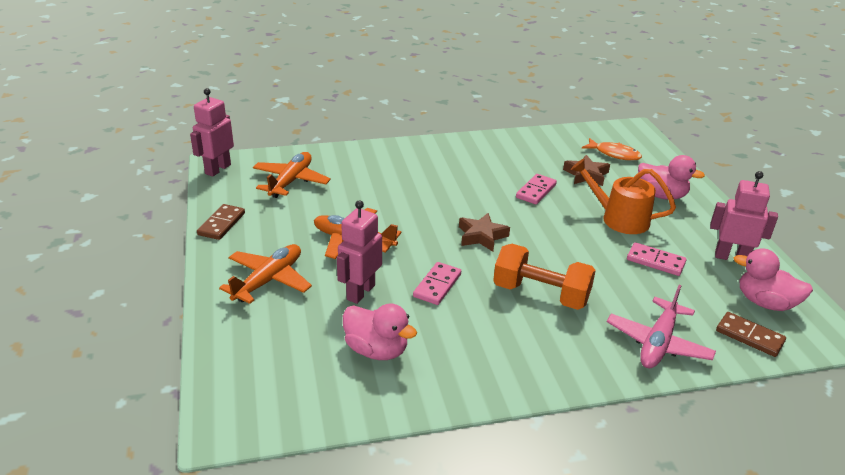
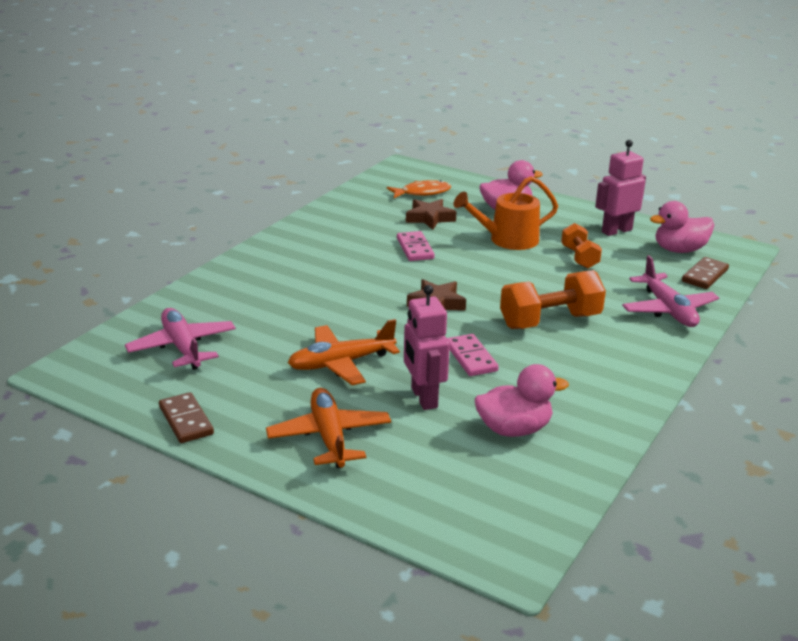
camera: 45 degrees left, 5 degrees down
pink robot [190,88,234,177] -> none
orange plane [253,152,331,198] -> pink plane [125,308,236,370]
pink domino [627,242,686,276] -> orange dumbbell [561,223,602,269]
brown domino [716,312,786,357] -> brown domino turned 45 degrees counterclockwise [682,257,729,289]

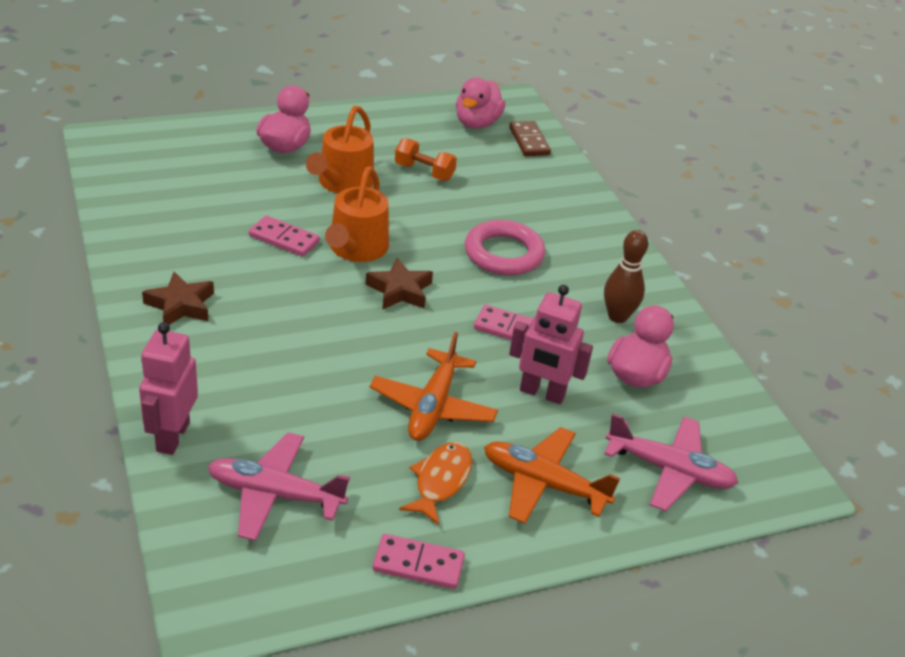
camera: 55 degrees left, 10 degrees up
brown domino [159,392,214,443] -> pink domino [373,534,465,589]
orange fish [387,180,451,198] -> orange fish moved to [399,442,472,525]
brown star [406,199,456,230] -> brown star moved to [142,272,214,325]
orange dumbbell [500,270,606,329] -> pink ring [465,220,545,275]
pink robot [595,140,646,236] -> pink robot moved to [139,322,198,455]
pink plane [622,255,719,327] -> pink plane moved to [604,414,738,511]
none -> orange watering can [325,167,389,262]
none -> brown bowling pin [604,230,648,323]

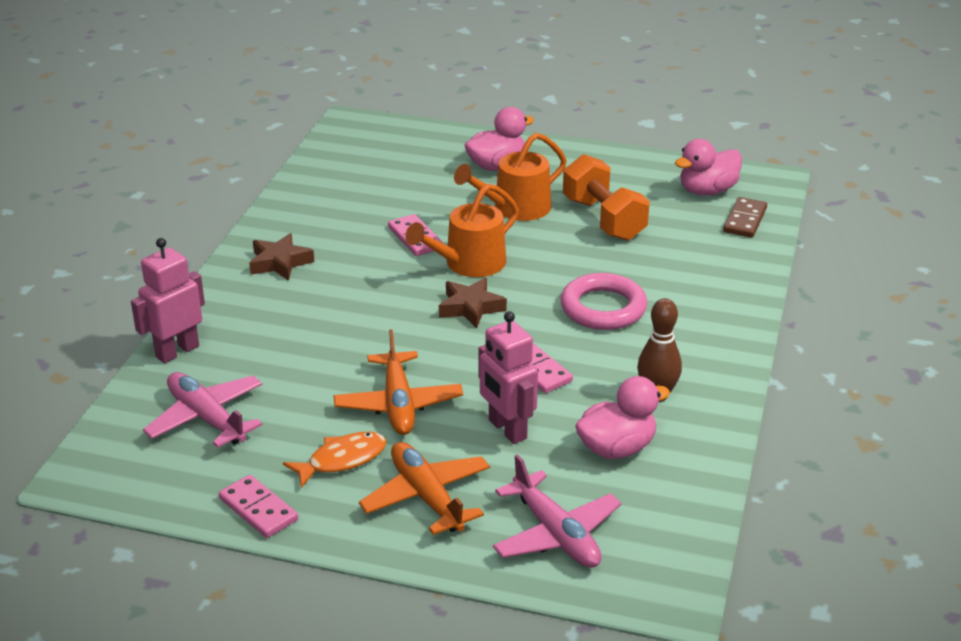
camera: 40 degrees right, 5 degrees down
orange plane [370,332,498,441] -> orange plane turned 60 degrees counterclockwise [333,329,463,435]
orange dumbbell [395,138,457,181] -> orange dumbbell [563,154,650,241], size x1.64

